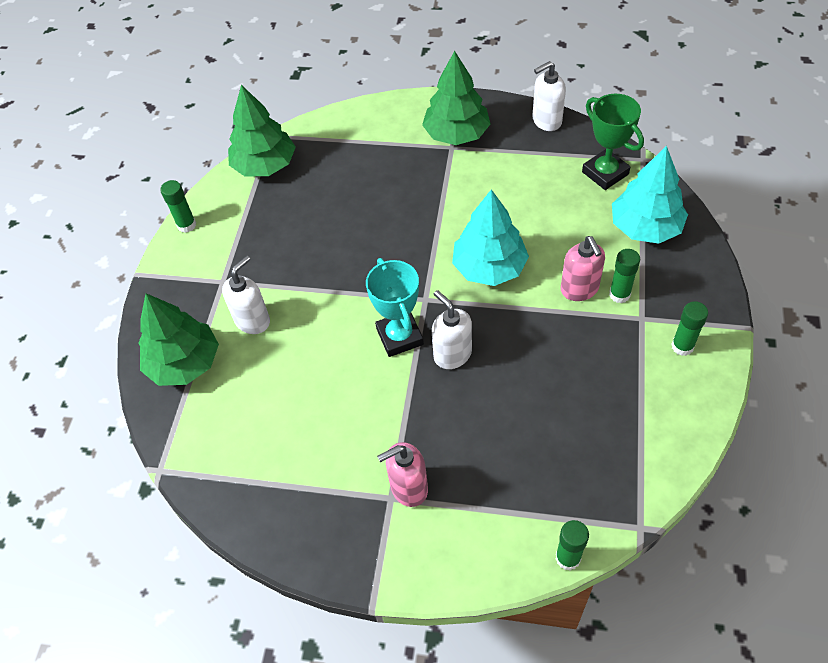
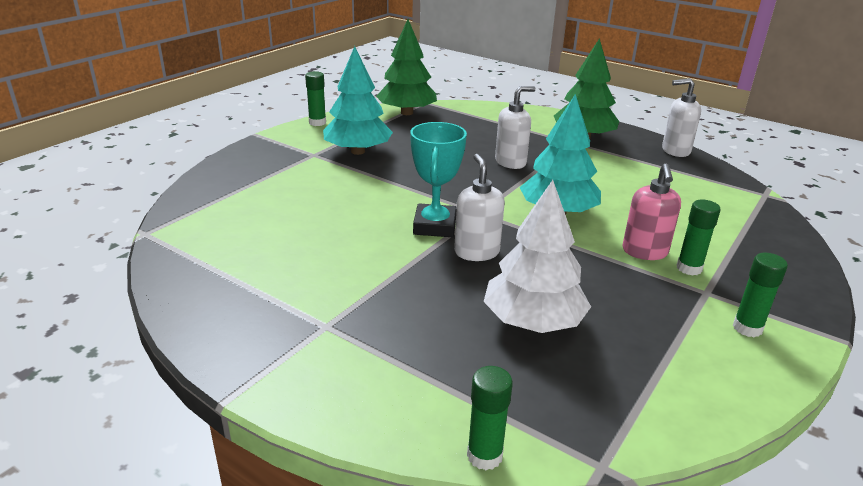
camera: 20 degrees right, 25 degrees down
green tree [138,293,219,386] -> none
white soap dispenser [222,256,270,334] -> white soap dispenser moved to [495,86,536,169]
pink soap dispenser [377,442,428,507] -> none
green trophy [582,94,644,190] -> none
turquoise tree [612,146,688,244] -> turquoise tree moved to [323,46,393,155]
none -> white tree [484,180,591,333]

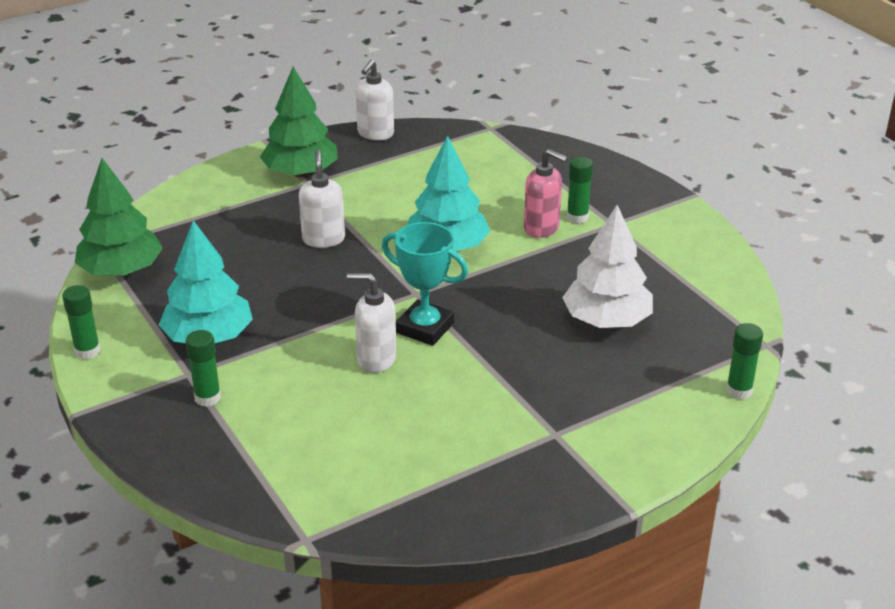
camera: 65 degrees left, 5 degrees up
white soap dispenser [454,154,505,261] -> white soap dispenser moved to [347,273,396,373]
green glue stick [733,253,788,337] -> green glue stick moved to [186,330,221,407]

